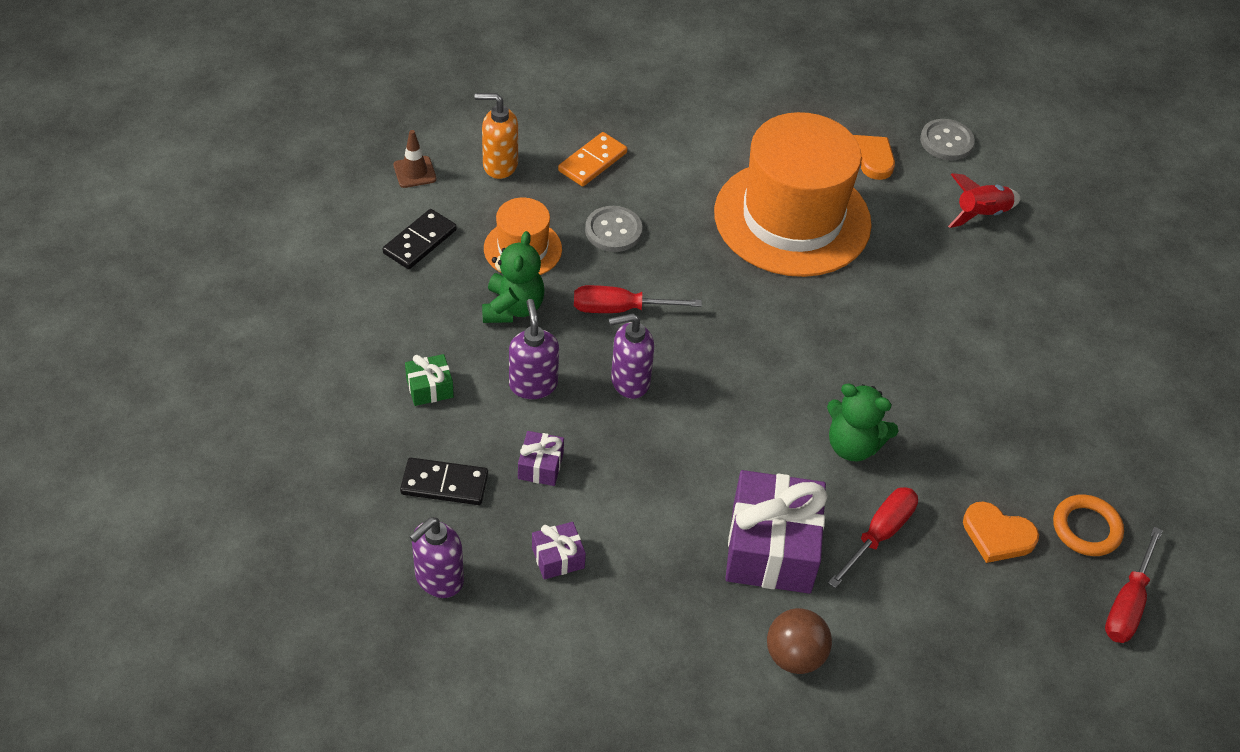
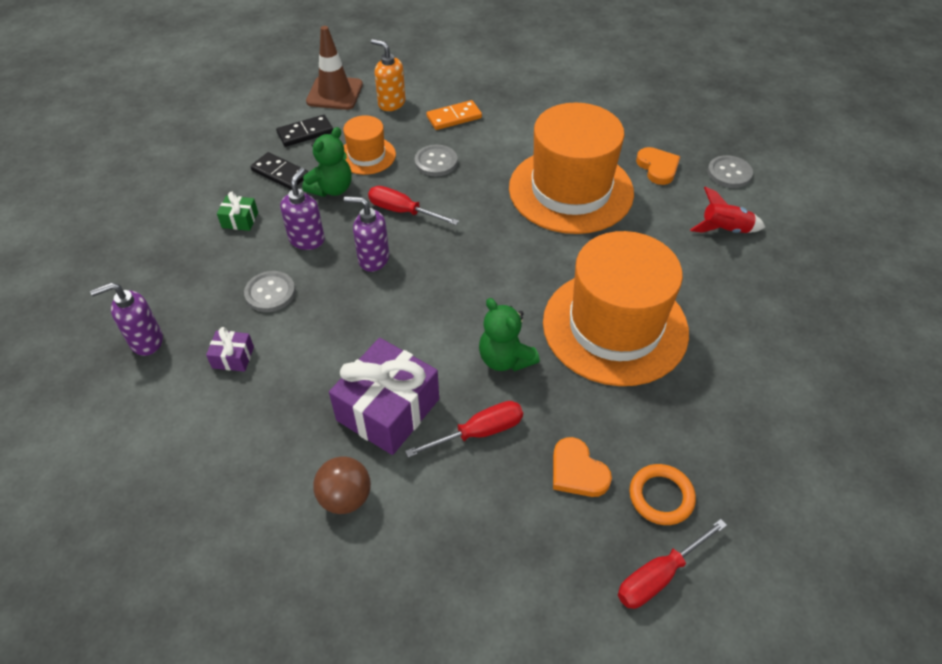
camera: 30 degrees right, 0 degrees up
brown traffic cone [393,130,436,188] -> brown traffic cone [306,26,363,110], size x1.83
black domino [400,458,488,505] -> black domino moved to [250,152,308,190]
purple gift [518,431,564,486] -> grey button [244,271,296,312]
none -> orange hat [543,231,689,386]

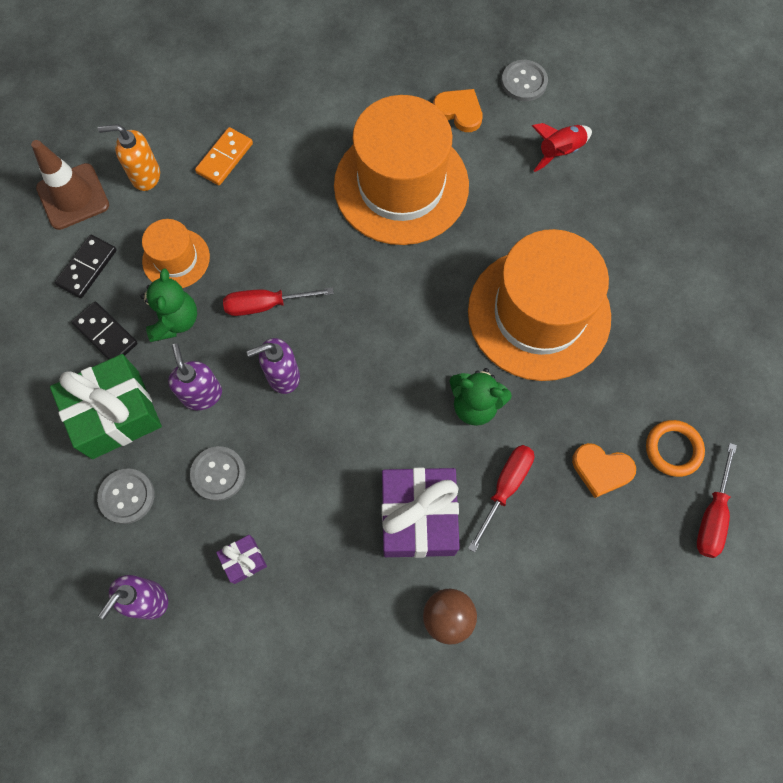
camera: 35 degrees left, 20 degrees up
green gift [217,192,258,231] -> green gift [50,354,162,459], size x2.19
black domino [250,152,308,190] -> black domino turned 45 degrees clockwise [72,302,138,360]
grey button [415,145,458,176] -> grey button moved to [97,468,154,524]

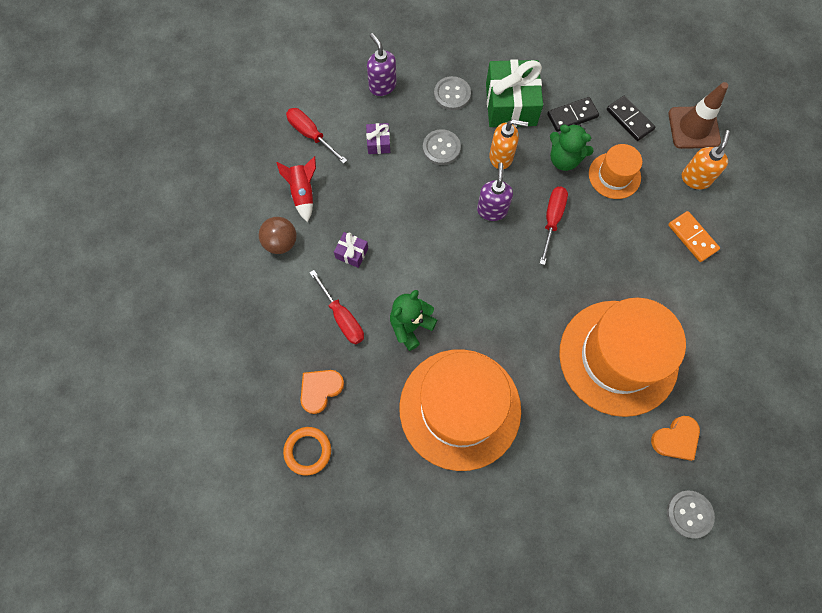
camera: 115 degrees right, 0 degrees up
purple soap dispenser [168,343,222,410] -> orange soap dispenser [489,119,528,169]
purple gift [381,467,460,558] -> purple gift [334,232,368,268], size x0.46
red rocket [532,123,592,172] -> red rocket moved to [276,156,316,222]
red screwdriver [697,443,737,558] -> red screwdriver moved to [286,108,347,164]

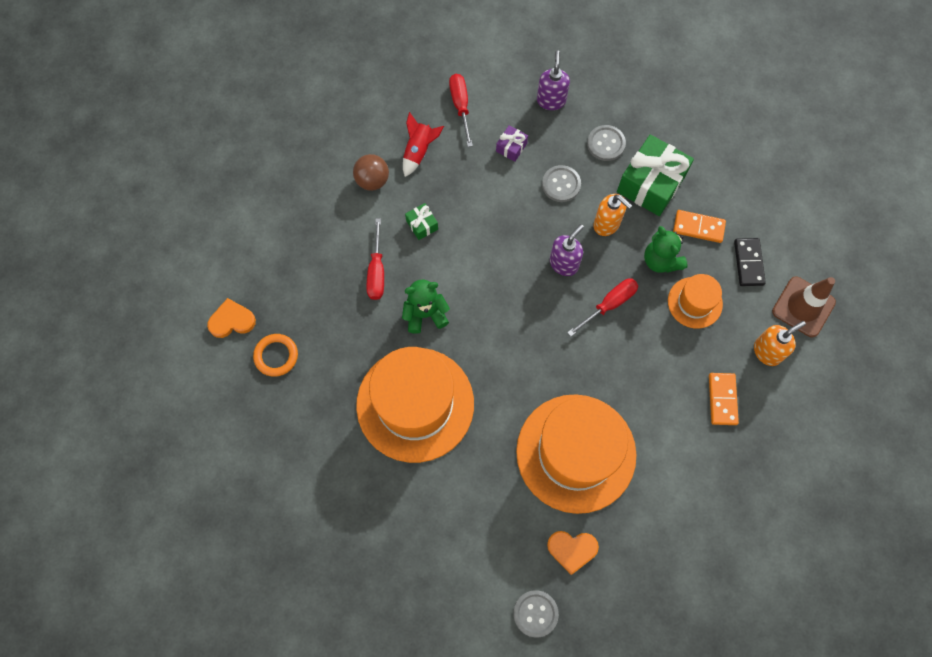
camera: 35 degrees right, 0 degrees up
orange heart [301,370,344,414] -> orange heart moved to [207,298,256,338]
purple gift [334,232,368,268] -> green gift [405,203,438,240]
black domino [547,97,599,132] -> orange domino [673,210,726,243]

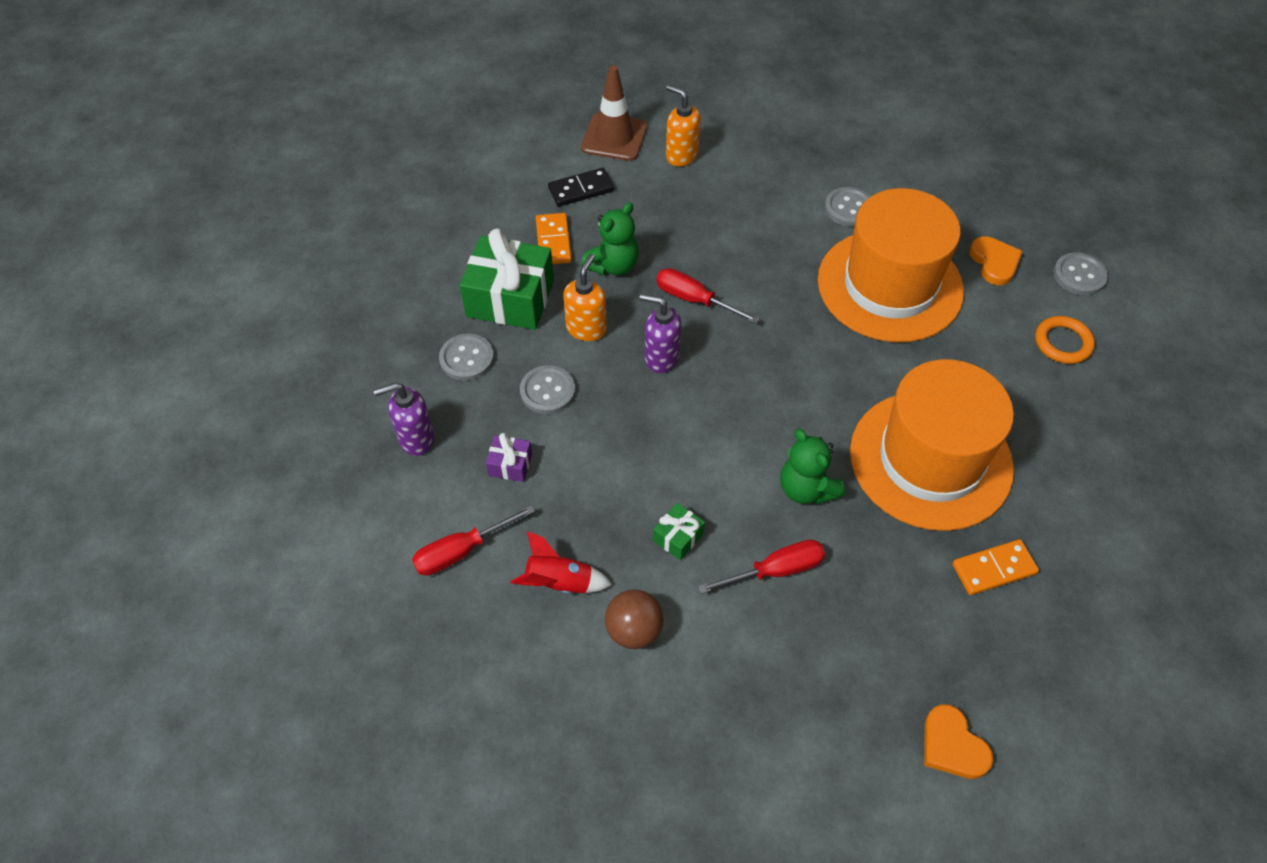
camera: 110 degrees left, 15 degrees down
orange ring [253,334,298,377] -> orange ring moved to [1035,316,1095,364]
orange hat [668,274,723,329] -> none
orange domino [709,373,739,425] -> orange domino moved to [952,539,1039,595]
none -> grey button [825,187,871,227]

